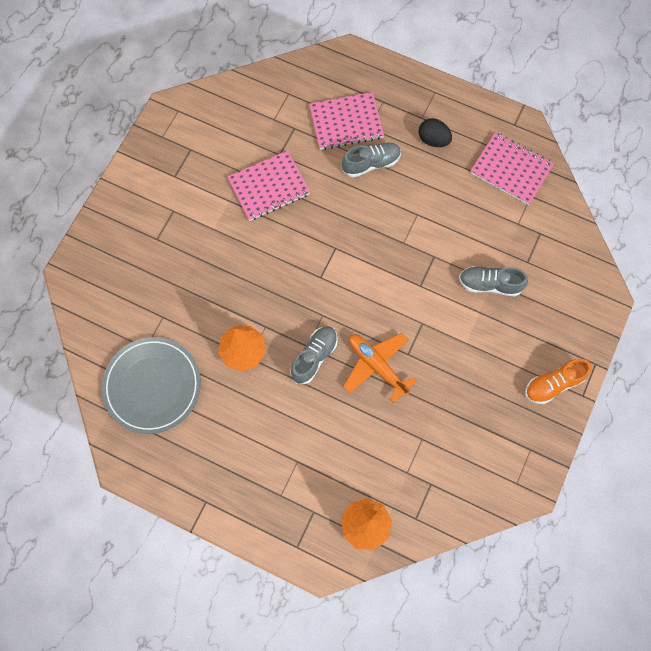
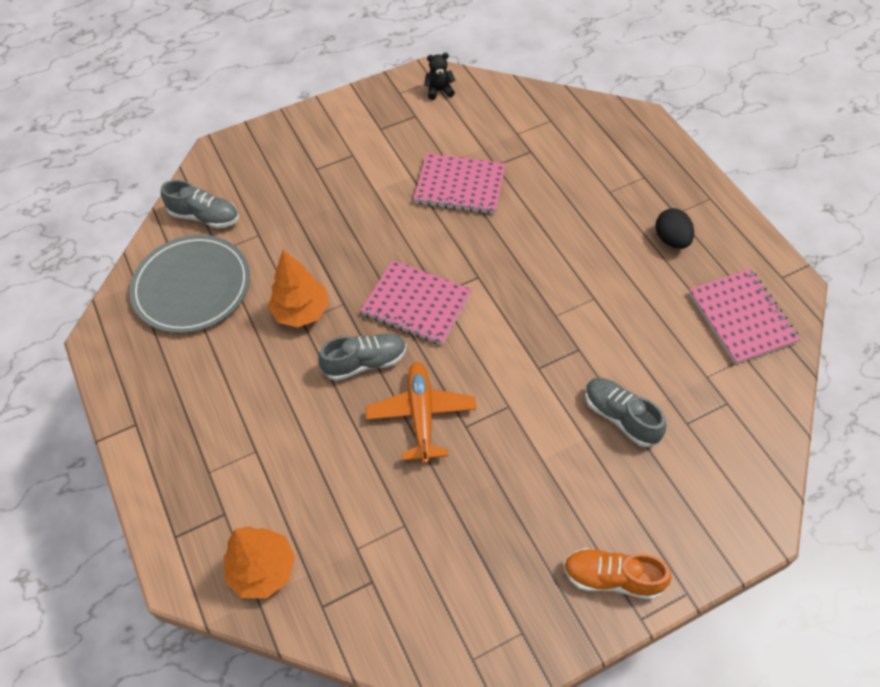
camera: 40 degrees right, 15 degrees down
pink notebook [309,92,384,150] -> pink notebook moved to [361,260,472,345]
grey shoe [342,142,401,177] -> grey shoe moved to [161,180,239,229]
none -> black teddy bear [424,53,456,100]

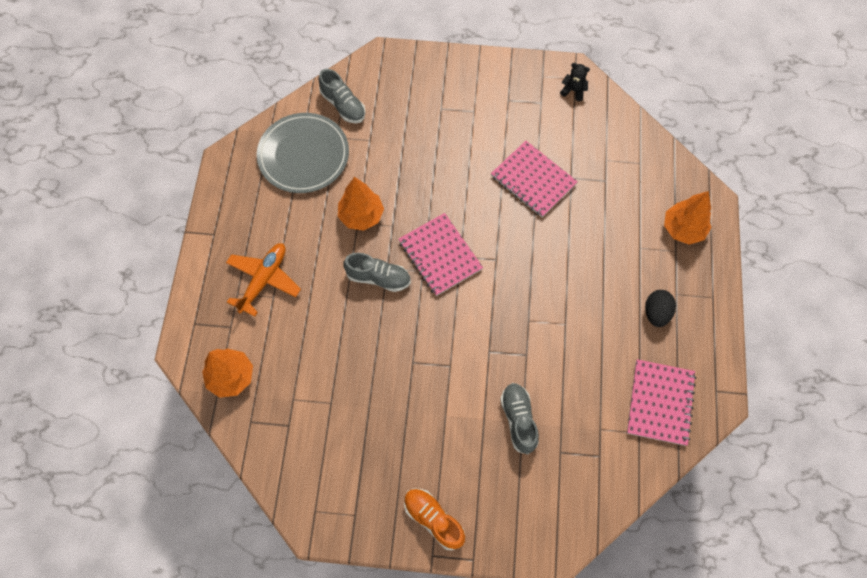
camera: 30 degrees right, 10 degrees up
orange plane [366,362,477,464] -> orange plane moved to [226,243,301,317]
none -> orange tree [664,191,712,245]

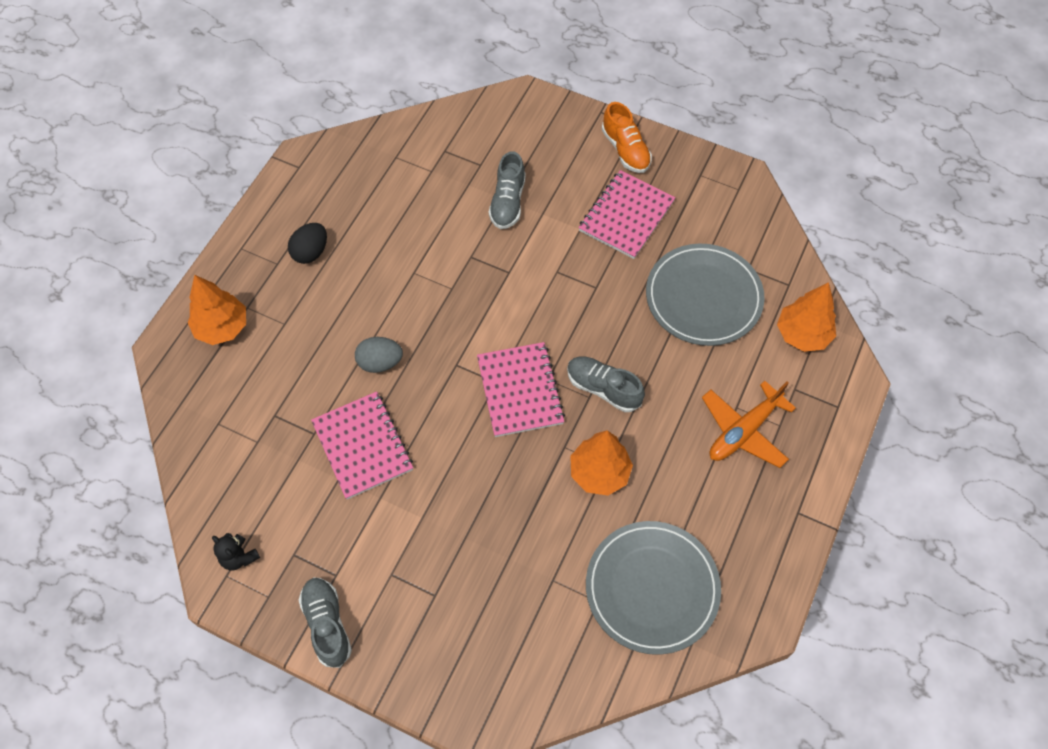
camera: 160 degrees left, 5 degrees down
grey shoe [319,69,366,123] -> grey shoe moved to [299,577,352,668]
pink notebook [627,359,696,446] -> pink notebook moved to [578,170,675,259]
none -> grey egg [355,337,403,373]
none -> grey plate [646,244,765,346]

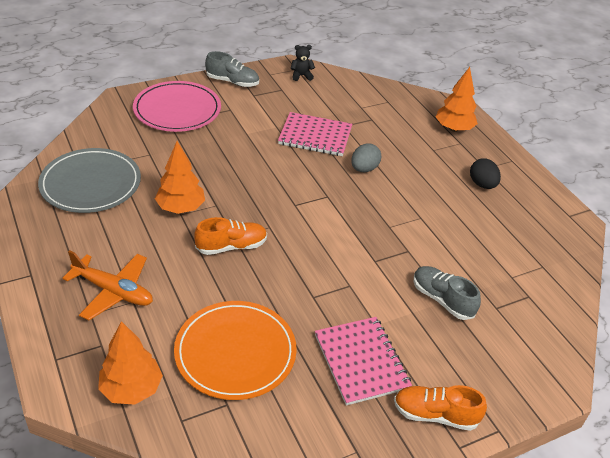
camera: 125 degrees right, 20 degrees down
pink notebook [477,342,565,437] -> none
grey shoe [567,357,645,412] -> orange shoe [194,217,267,255]
grey plate [646,244,765,346] -> orange plate [174,301,297,400]
orange plane [702,381,796,468] -> orange plane turned 120 degrees clockwise [62,250,153,320]
none -> pink plate [133,81,221,132]

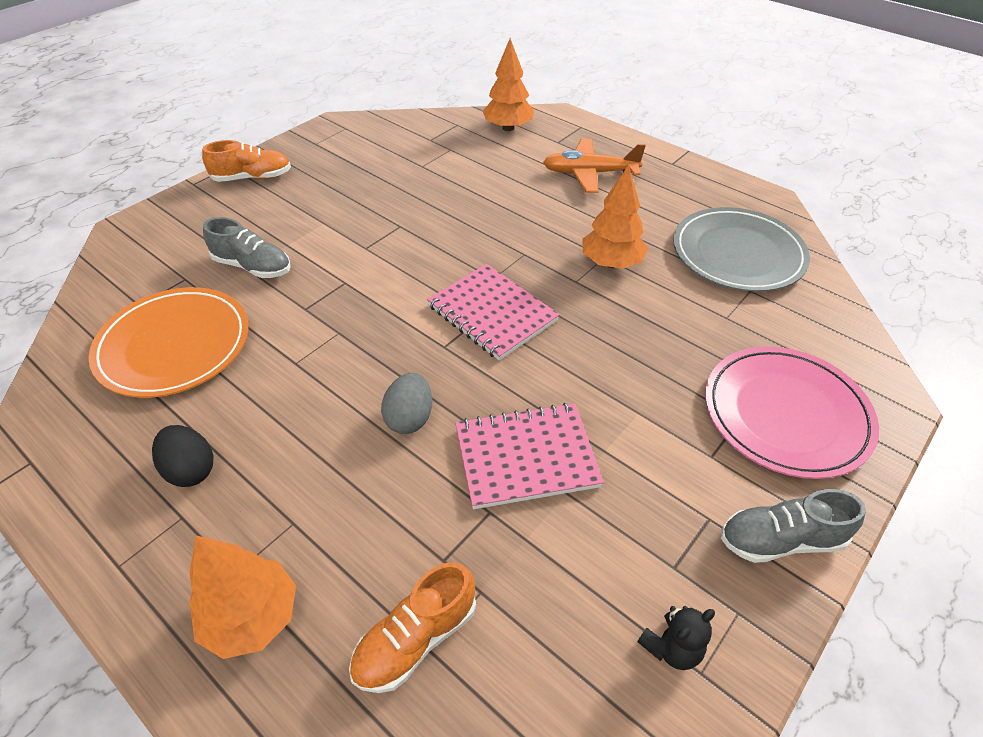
camera: 160 degrees right, 5 degrees up
orange plate [174,301,297,400] -> orange plate moved to [89,287,249,398]
orange shoe [194,217,267,255] -> orange shoe moved to [349,562,476,693]
pink notebook [315,317,412,406] -> pink notebook moved to [427,264,559,360]

